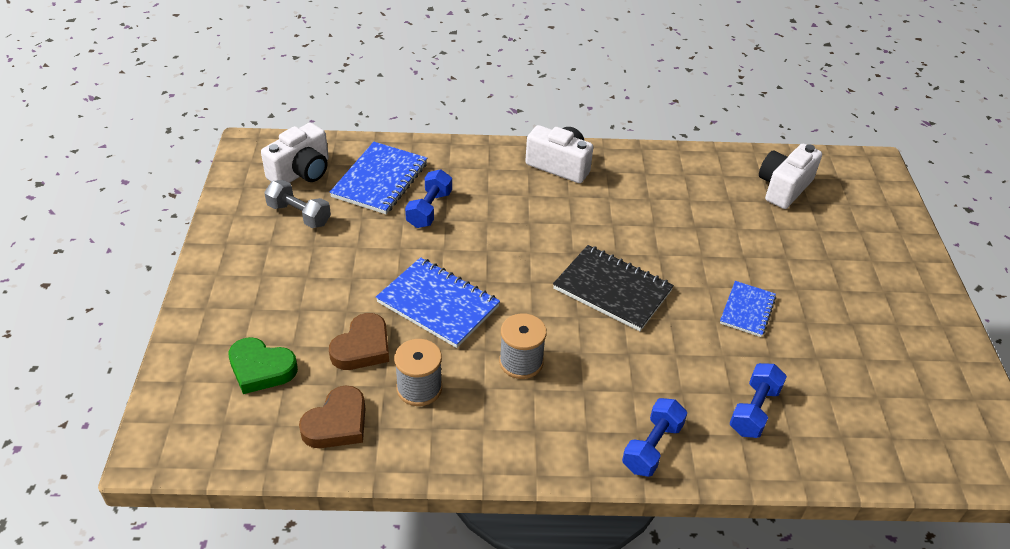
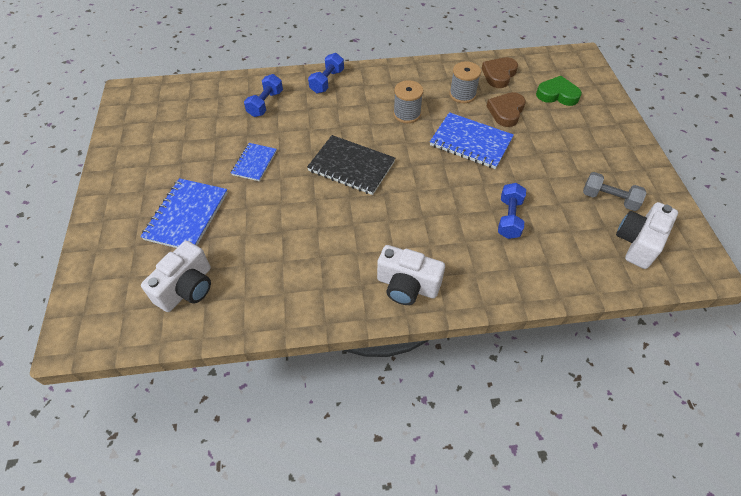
camera: 175 degrees right, 10 degrees up
blue notebook [330,142,427,214] -> blue notebook moved to [140,178,228,248]

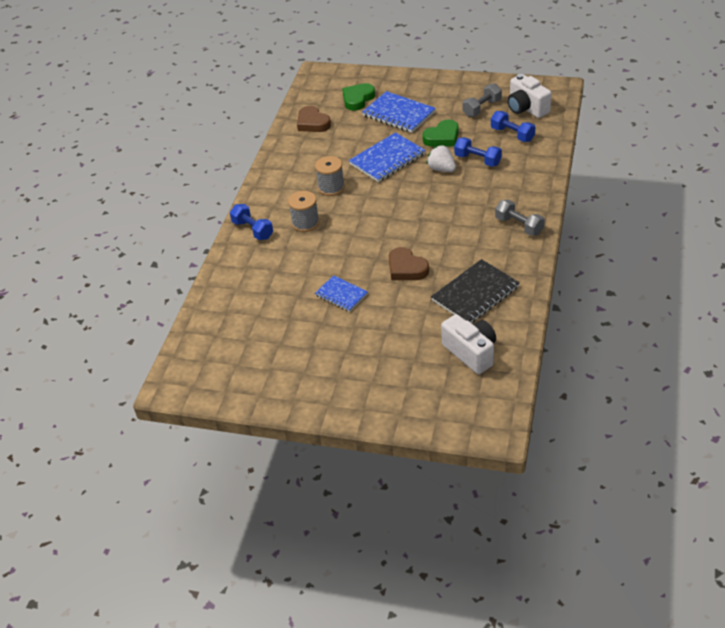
camera: 65 degrees left, 10 degrees down
blue notebook [140,178,228,248] -> blue notebook moved to [362,91,436,133]
blue dumbbell [244,74,283,117] -> blue dumbbell moved to [491,111,535,142]
black notebook [307,135,395,195] -> black notebook moved to [431,259,520,323]
white camera [377,245,445,305] -> grey dumbbell [495,200,545,236]
grey spool [449,61,481,103] -> grey spool moved to [288,191,319,232]
brown heart [487,92,526,127] -> brown heart moved to [389,247,429,280]
none -> green heart [422,120,459,147]
none -> white strawberry [426,145,456,172]

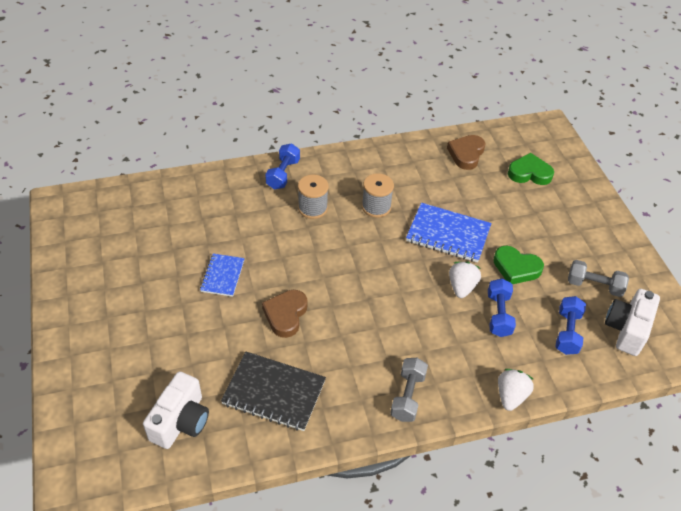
camera: 55 degrees right, 5 degrees up
blue notebook [362,91,436,133] -> none
none -> white strawberry [498,369,534,411]

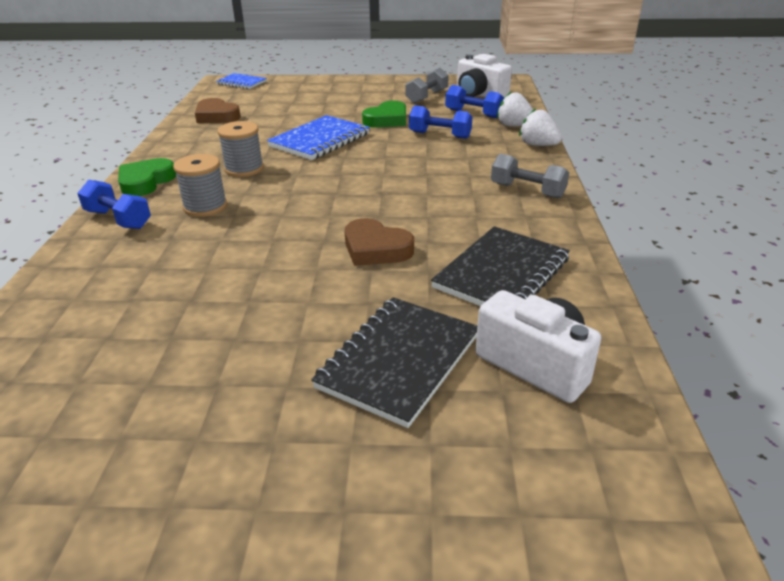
camera: 70 degrees left, 15 degrees down
blue notebook [200,254,245,297] -> blue notebook moved to [216,73,267,89]
white strawberry [449,261,481,298] -> white strawberry moved to [497,92,533,127]
green heart [508,153,554,185] -> green heart moved to [118,158,176,196]
none -> black notebook [311,297,477,428]

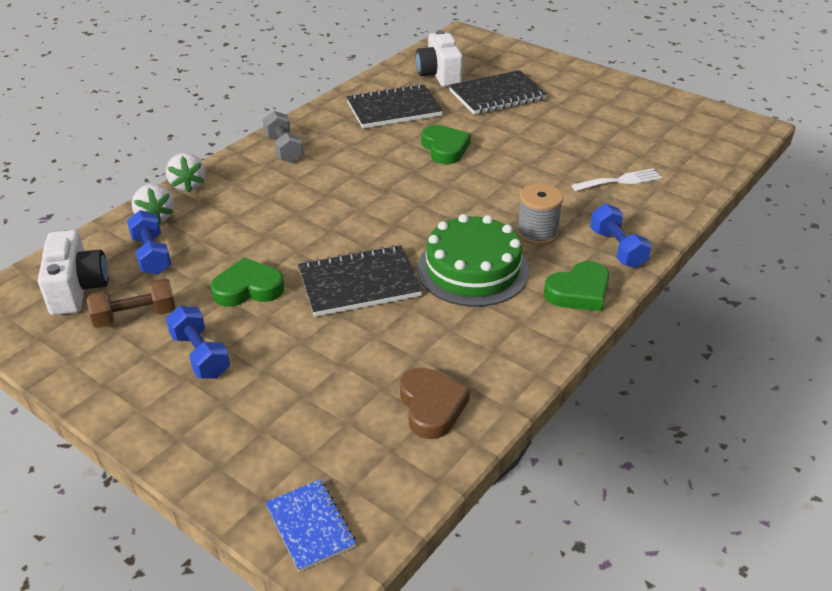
camera: 145 degrees left, 5 degrees up
grey spool [217,121,264,177] -> green cake [417,214,529,307]
blue notebook [267,115,370,160] -> black notebook [298,245,423,317]
brown heart [345,218,414,266] -> green heart [421,125,471,164]
grey dumbbell [406,68,449,104] -> brown dumbbell [86,278,176,328]
blue dumbbell [409,106,473,139] -> blue dumbbell moved to [166,306,230,379]
none -> white fork [572,168,663,191]

